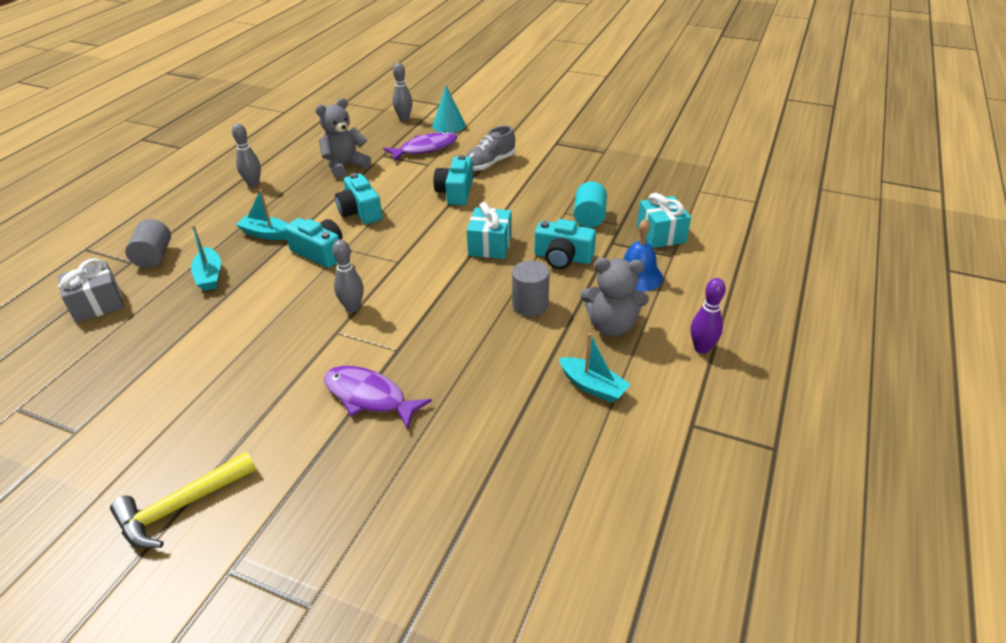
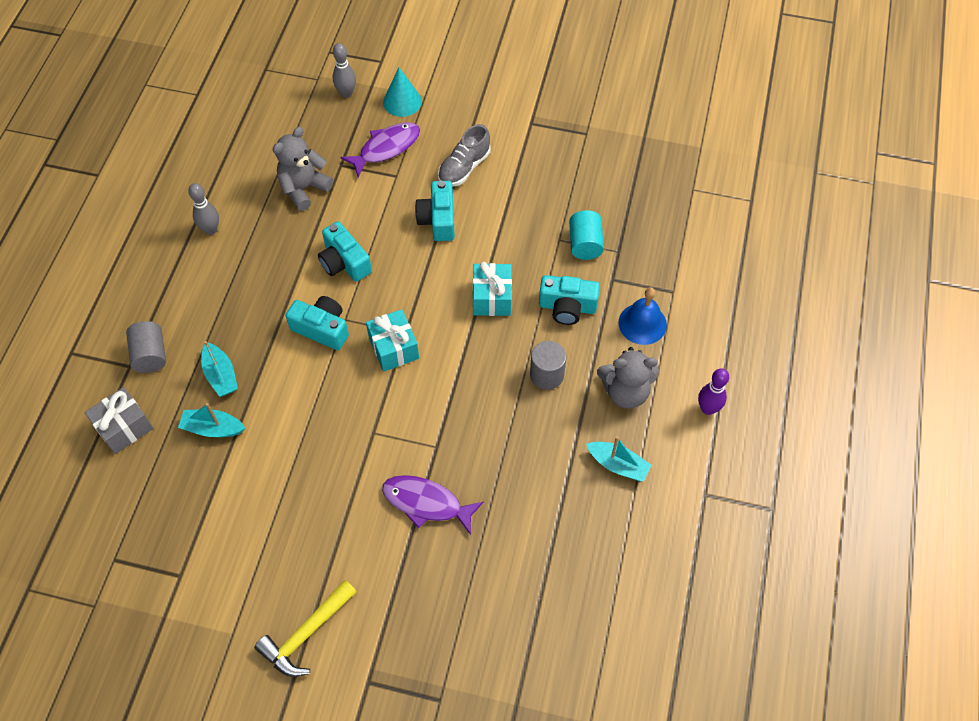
camera: 10 degrees left, 20 degrees up
turquoise boat [236,190,288,240] -> turquoise boat moved to [178,403,245,437]
grey bowling pin [332,240,364,312] -> none
turquoise gift [637,193,691,248] -> turquoise gift moved to [366,309,419,372]

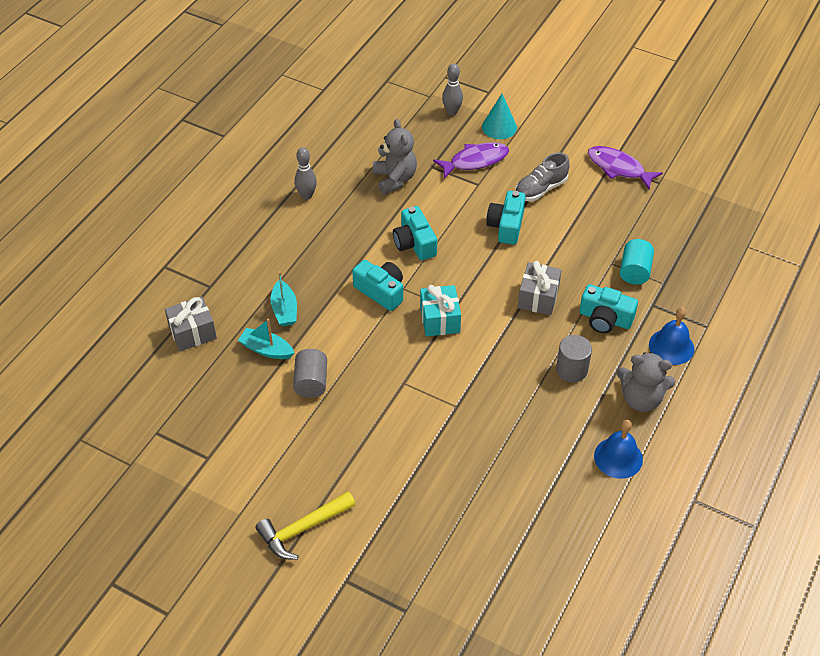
camera: 15 degrees right, 10 degrees down
grey cylinder [126,321,166,373] -> grey cylinder moved to [293,349,327,398]
grey teddy bear [273,127,333,211] -> grey teddy bear turned 105 degrees clockwise [373,119,417,194]
purple fish [382,475,484,535] -> purple fish moved to [588,146,663,189]
turquoise gift [473,262,512,316] -> grey gift [518,261,562,315]
turquoise boat [586,436,652,482] -> blue bell [594,420,643,479]
purple bowling pin [698,368,729,415] -> none

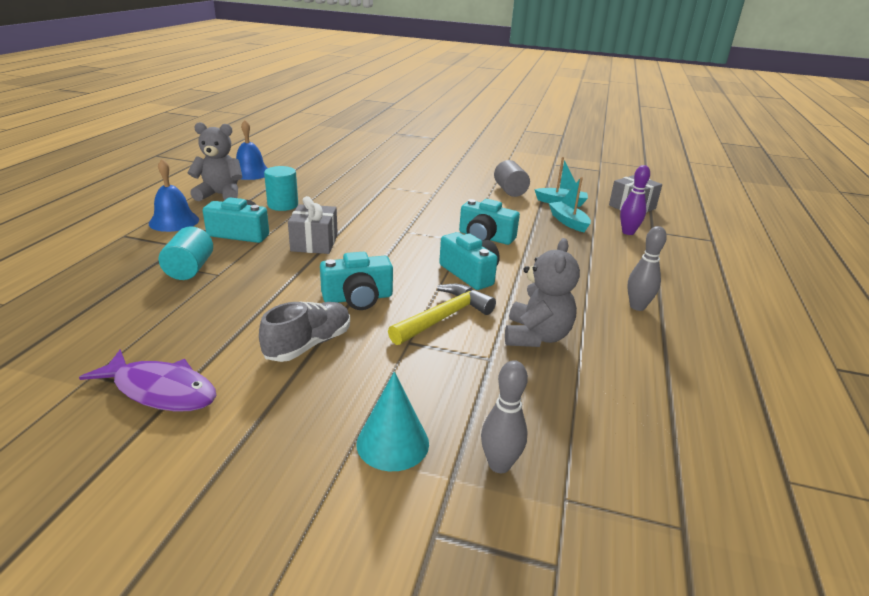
camera: 165 degrees right, 20 degrees down
yellow hammer [255,491,356,560] -> yellow hammer moved to [388,284,496,345]
grey teddy bear [373,119,417,194] -> grey teddy bear turned 135 degrees counterclockwise [505,238,580,347]
turquoise gift [420,285,461,337] -> none
purple fish [433,142,509,179] -> none
turquoise camera [486,191,526,245] -> turquoise camera turned 75 degrees clockwise [320,252,393,310]
grey cylinder [556,335,592,382] -> turquoise cylinder [264,166,298,211]
none -> purple bowling pin [620,165,650,235]

